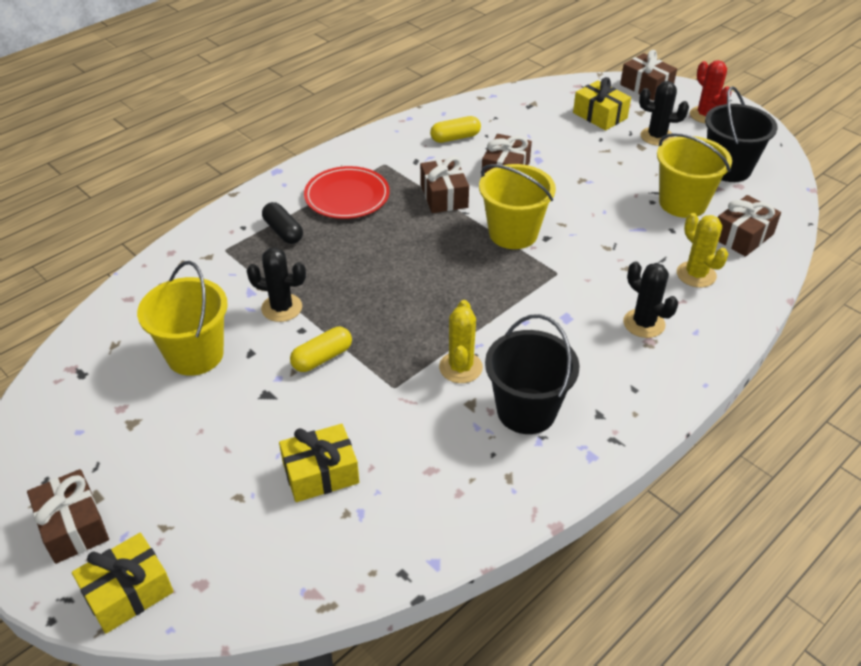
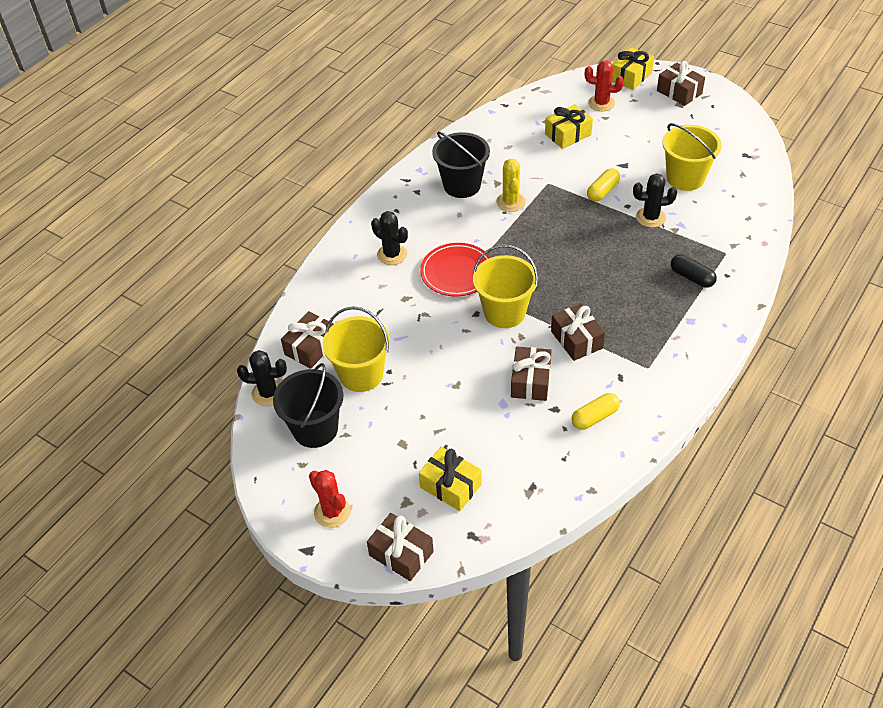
camera: 170 degrees right, 5 degrees up
red plate [304,166,390,219] -> red plate moved to [420,243,491,296]
black cactus [639,81,689,146] -> black cactus moved to [237,350,287,407]
yellow cactus [677,213,728,288] -> none
none -> red cactus [585,60,624,111]

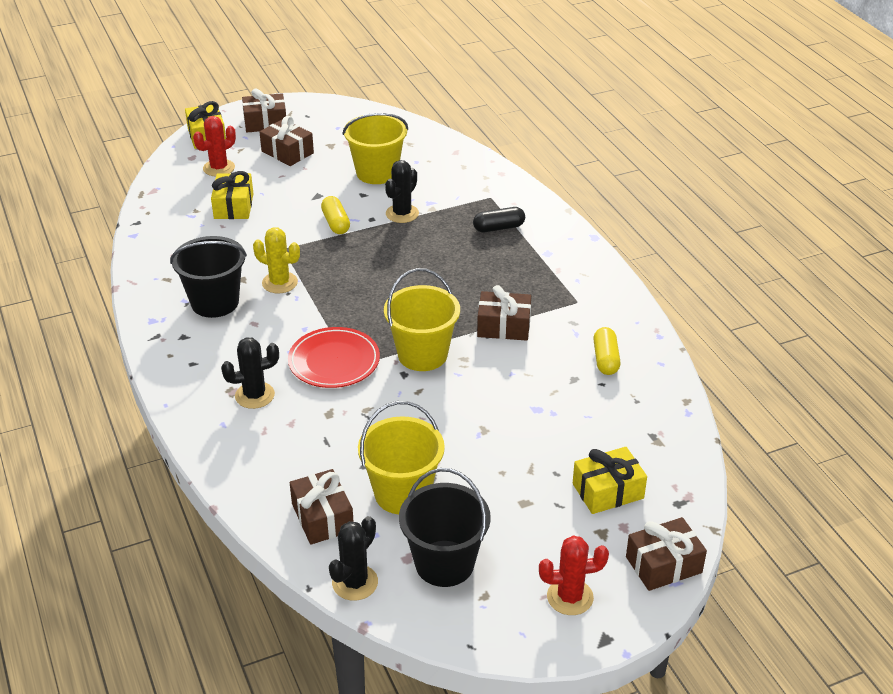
camera: 60 degrees left, 10 degrees down
brown gift [511,346,552,401] -> brown gift moved to [259,116,314,166]

